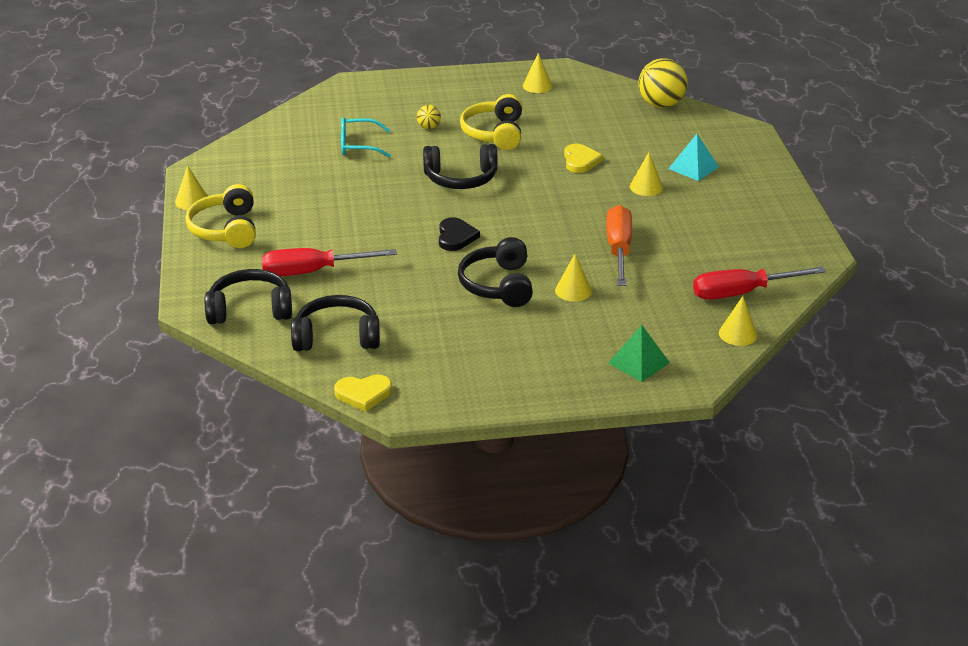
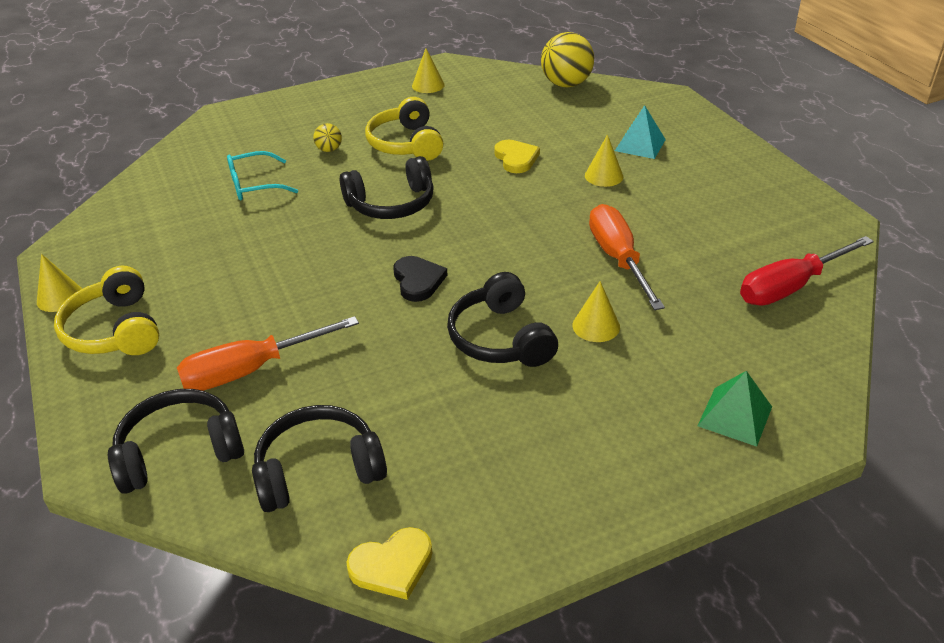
camera: 15 degrees left, 5 degrees up
red screwdriver [262,248,397,276] -> orange screwdriver [177,316,359,391]
yellow cone [719,296,758,346] -> none

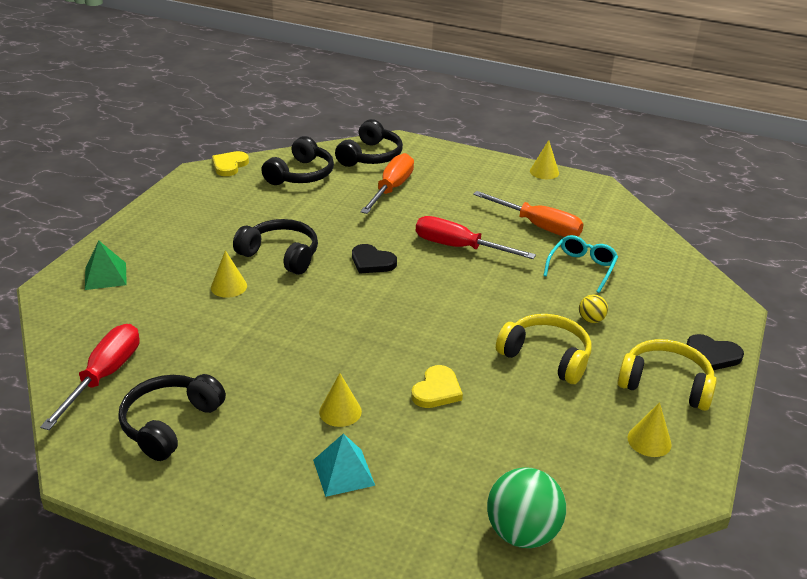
camera: 135 degrees right, 5 degrees down
yellow headphones [54,266,159,355] -> yellow headphones moved to [617,339,717,411]
black headphones [340,156,434,219] -> black headphones moved to [118,374,226,461]
yellow heart [494,140,540,173] -> yellow heart turned 90 degrees counterclockwise [411,365,463,408]
yellow ball [541,32,594,87] -> green ball [487,467,566,548]
orange screwdriver [589,204,665,310] -> orange screwdriver moved to [473,191,584,237]
none -> red screwdriver [416,216,536,259]
none -> black heart [686,334,744,370]

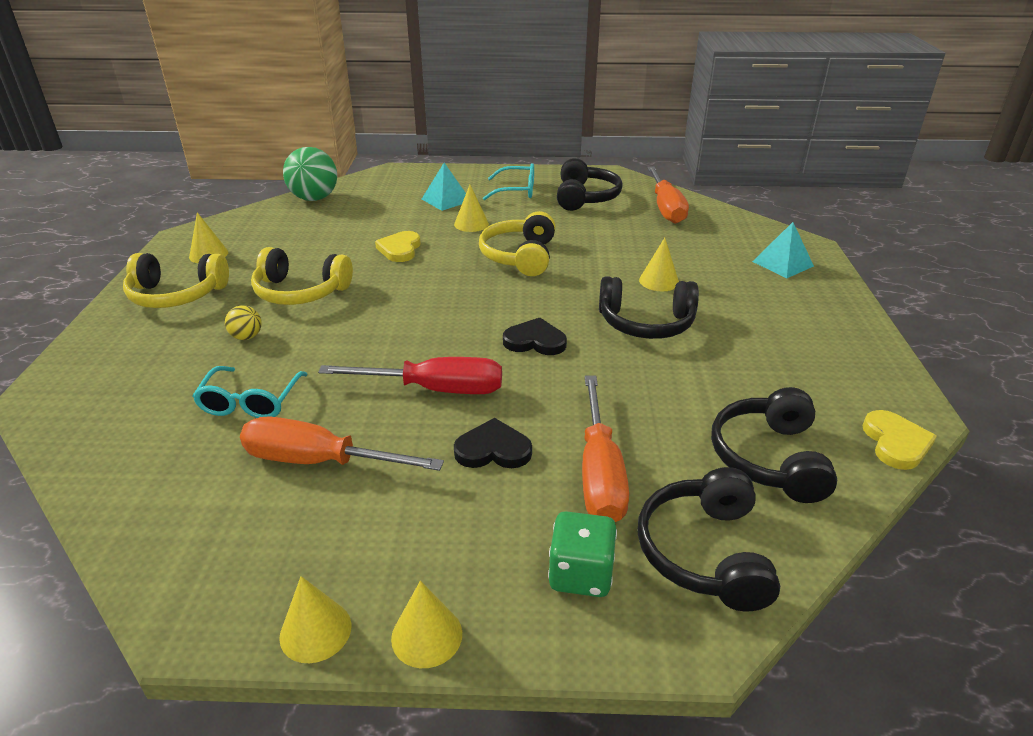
camera: 160 degrees right, 0 degrees up
red screwdriver [40,324,140,430] -> orange screwdriver [647,166,689,224]
green pyramid [85,241,127,290] -> turquoise pyramid [752,222,814,278]
black heart [686,334,744,370] -> black heart moved to [454,418,532,468]
none -> yellow cone [391,581,462,668]
none -> yellow headphones [479,211,555,276]
none -> turquoise glasses [483,163,534,200]
none -> green dice [548,511,617,597]

